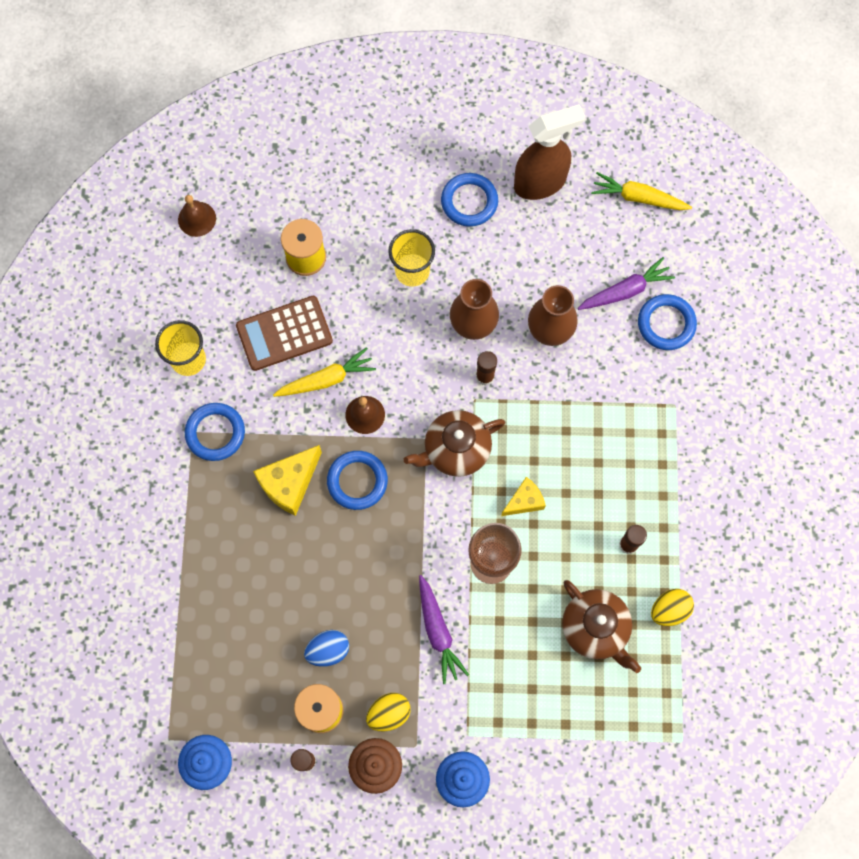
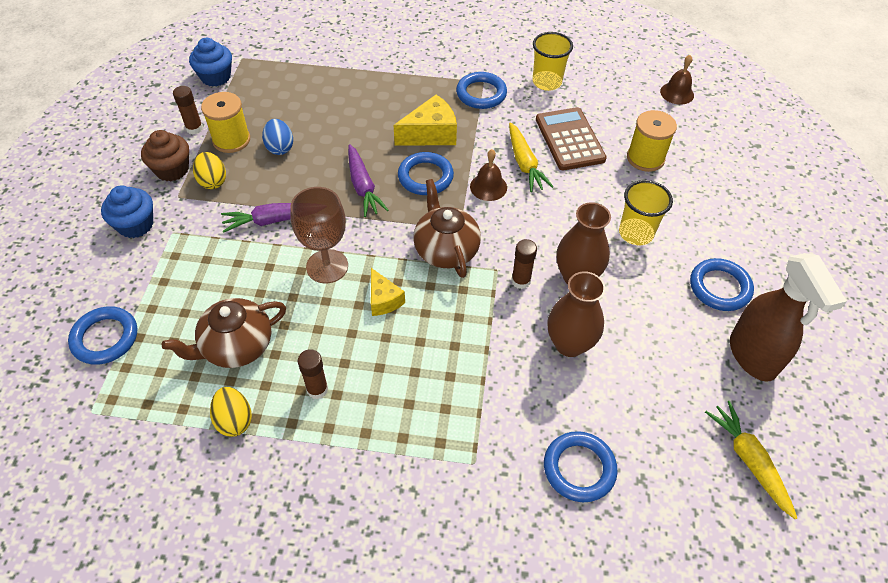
camera: 95 degrees right, 20 degrees down
yellow cheese [253,445,322,516] -> yellow cheese turned 105 degrees clockwise [394,95,457,146]
purple carrot [578,257,675,310] -> purple carrot moved to [348,144,389,217]
yellow carrot [591,172,692,210] -> yellow carrot turned 45 degrees counterclockwise [705,401,797,520]
none -> blue ring [68,306,137,365]

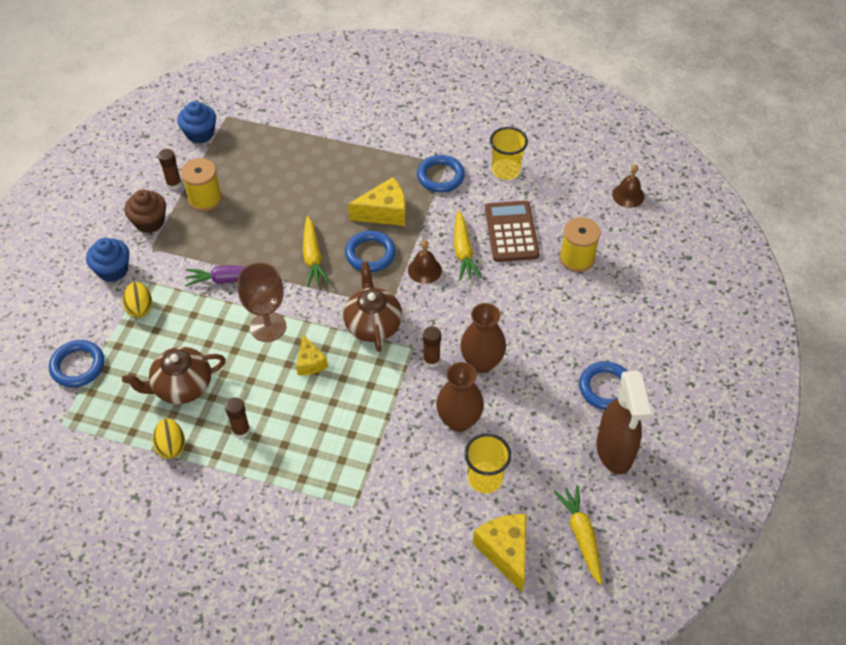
camera: 10 degrees right, 0 degrees up
yellow egg [193,152,226,189] -> yellow egg moved to [122,282,152,318]
blue egg [262,119,293,155] -> none
purple carrot [348,144,389,217] -> yellow carrot [303,216,330,287]
blue ring [544,431,617,502] -> none
yellow cup [619,180,673,245] -> yellow cup moved to [464,433,511,494]
none -> yellow cheese [473,514,526,593]

